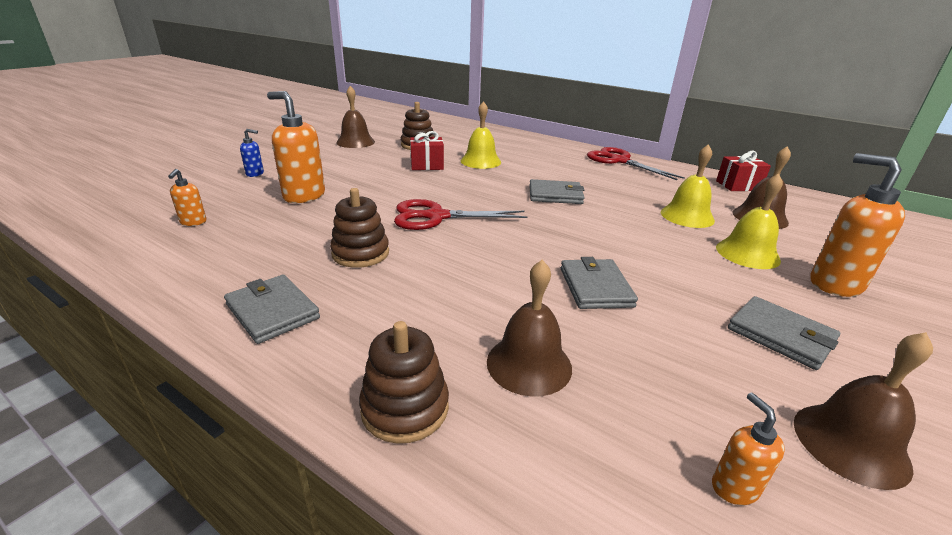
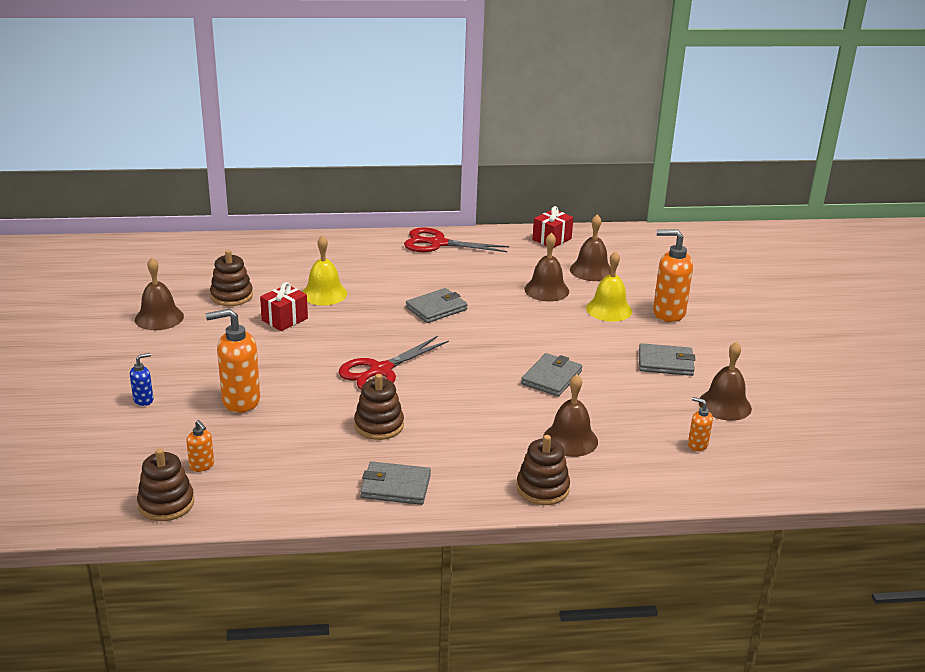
camera: 40 degrees left, 0 degrees up
grey wallet [561,257,638,309] -> grey wallet turned 75 degrees clockwise [521,353,582,397]
yellow bell [661,144,715,228] -> brown bell [524,232,569,302]
none -> brown stacking toy [137,448,194,521]

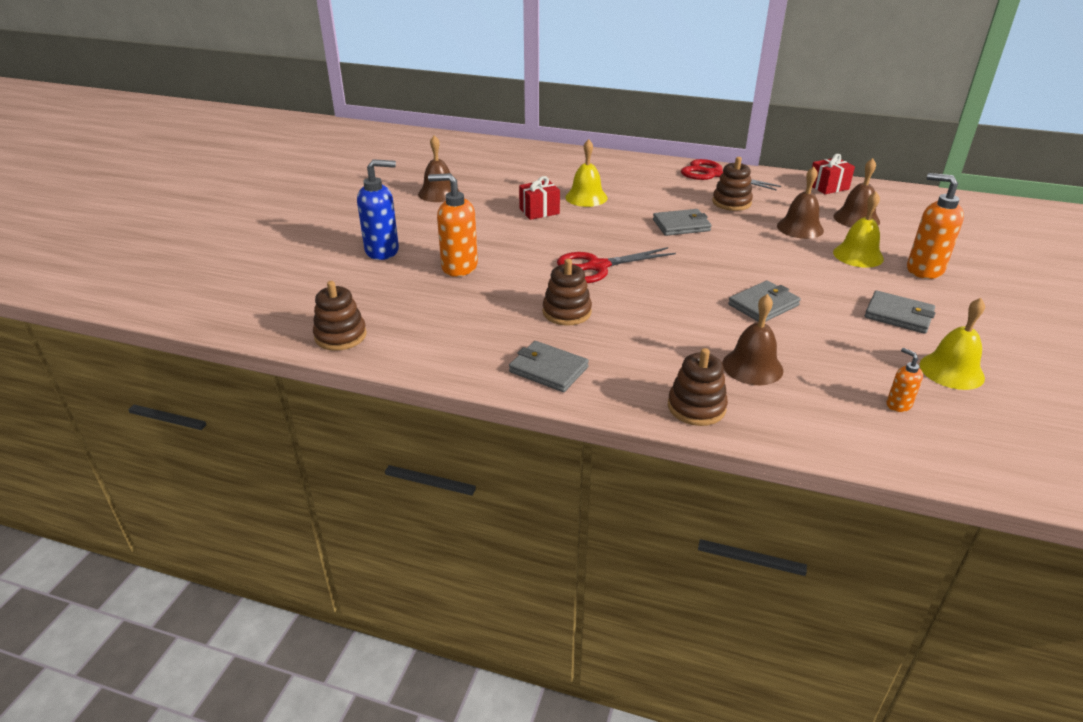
camera: 25 degrees right, 5 degrees up
blue soap dispenser [130,353,153,406] -> blue soap dispenser [357,159,399,260], size x2.01
orange soap dispenser [186,420,214,472] -> none
brown stacking toy [210,250,253,306] -> brown stacking toy moved to [712,157,753,211]
brown bell [699,342,752,421] -> yellow bell [920,298,985,390]

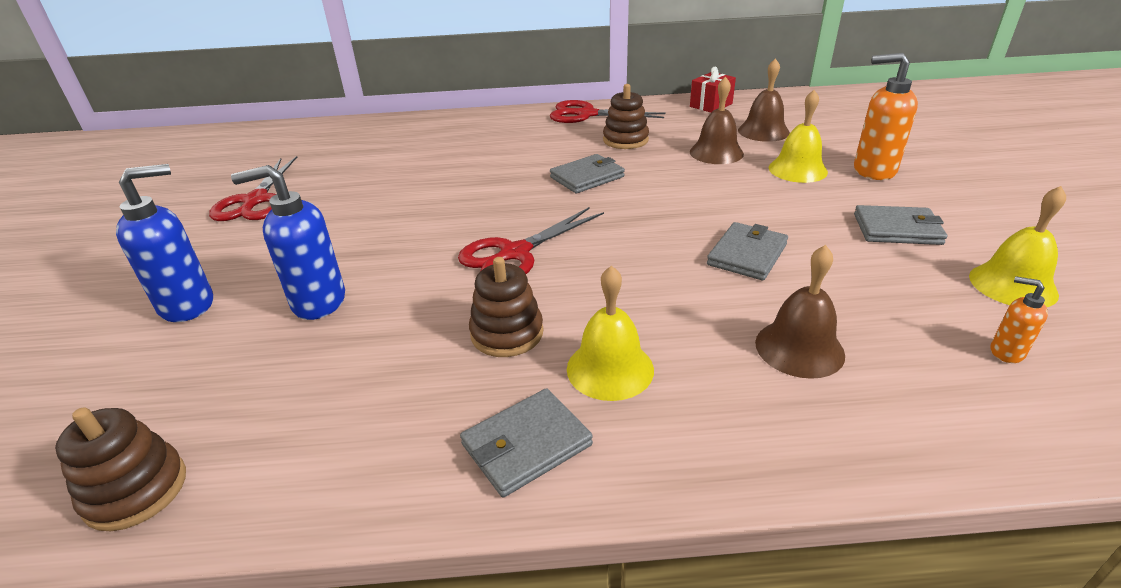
camera: 20 degrees left, 0 degrees up
brown bell [418,135,460,202] -> red scissors [209,156,297,221]
orange soap dispenser [428,173,478,277] -> blue soap dispenser [231,165,345,320]
grey wallet [509,341,589,392] -> grey wallet turned 45 degrees counterclockwise [460,388,593,498]
red gift [519,176,560,220] -> none
yellow bell [565,139,607,207] -> yellow bell moved to [567,265,654,401]
brown stacking toy [668,348,728,426] -> none

